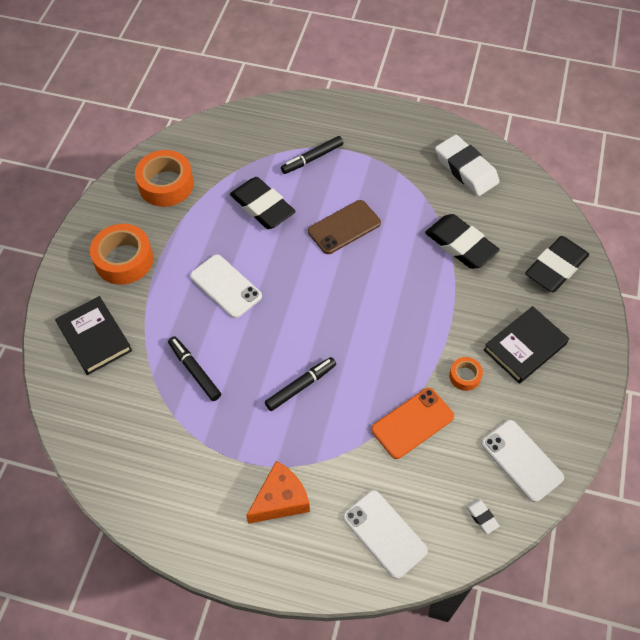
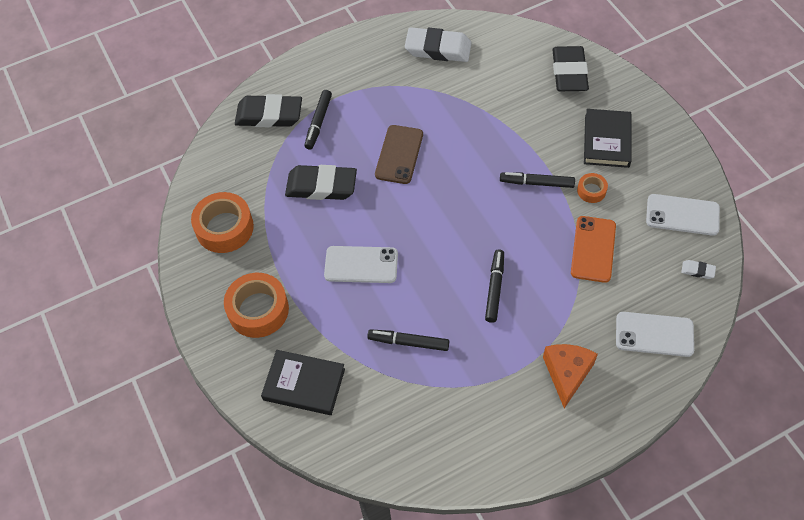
camera: 40 degrees left, 0 degrees up
black eraser [425,214,500,269] -> black eraser moved to [235,94,302,127]
none -> black marker [500,172,575,188]

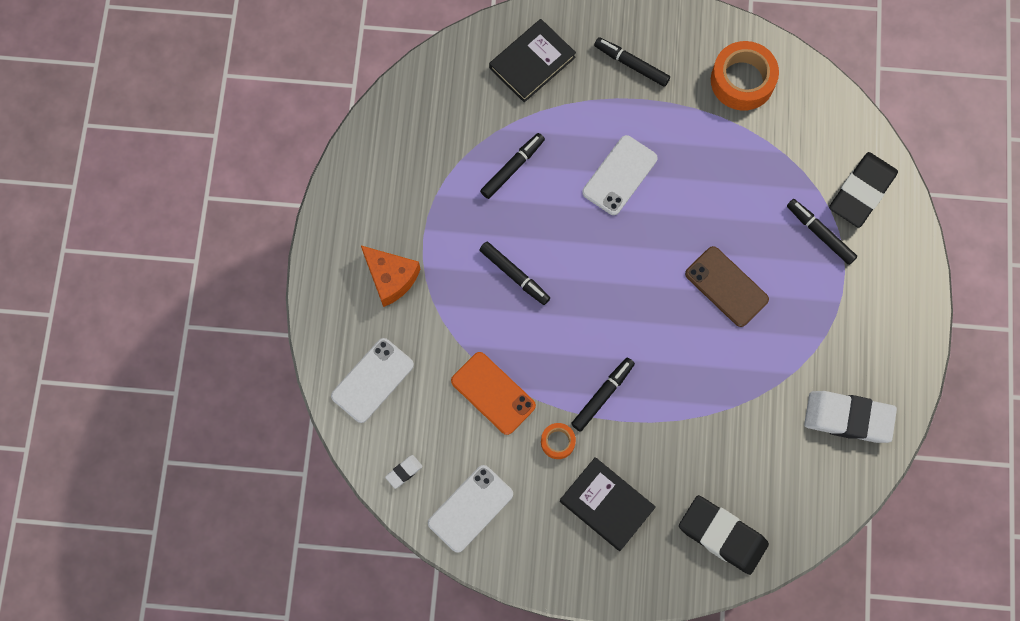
camera: 120 degrees right, 15 degrees up
orange tape [224,273,289,338] -> black marker [594,37,670,87]
black eraser [285,165,357,200] -> none
white eraser [405,27,472,62] -> white eraser turned 60 degrees clockwise [804,391,897,443]

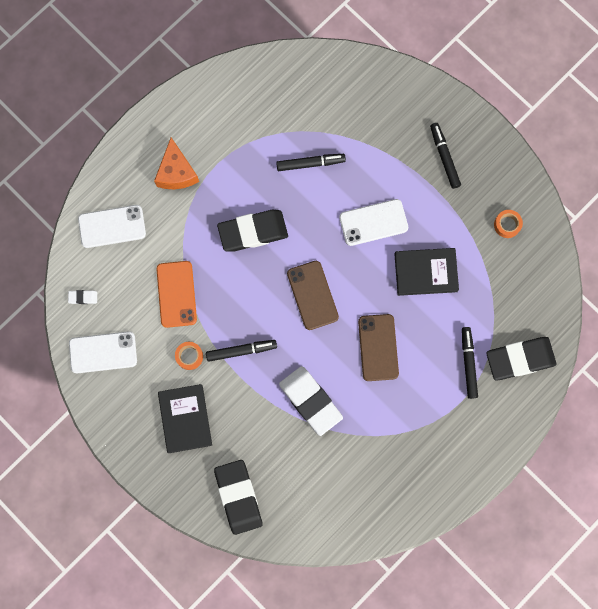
camera: 40 degrees right, 5 degrees up
black marker [480,242,550,305] -> black eraser [217,210,288,252]
black book [489,19,576,102] -> black book moved to [394,248,459,296]
orange tape [711,41,779,111] -> orange tape [494,210,523,238], size x0.50
white eraser [804,391,897,443] -> white eraser moved to [279,366,343,436]
none -> brown phone [287,261,339,330]

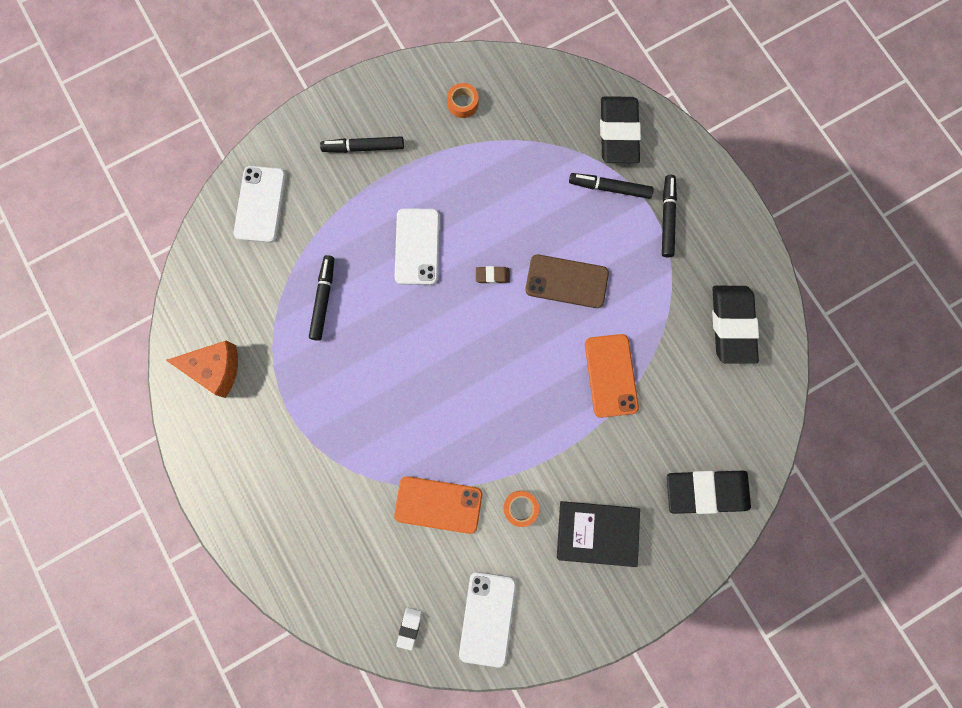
camera: 75 degrees left, 0 degrees up
white phone [78,205,146,248] -> white phone moved to [234,166,286,243]
orange cheese [154,137,199,189] -> orange cheese moved to [166,340,238,398]
black marker [206,340,277,362] -> black marker moved to [662,175,677,258]
black eraser [217,210,288,252] -> black eraser moved to [712,286,759,364]
white eraser [279,366,343,436] -> orange phone [585,334,639,418]
brown phone [287,261,339,330] -> none
black book [394,248,459,296] -> none
none -> brown eraser [476,266,510,284]

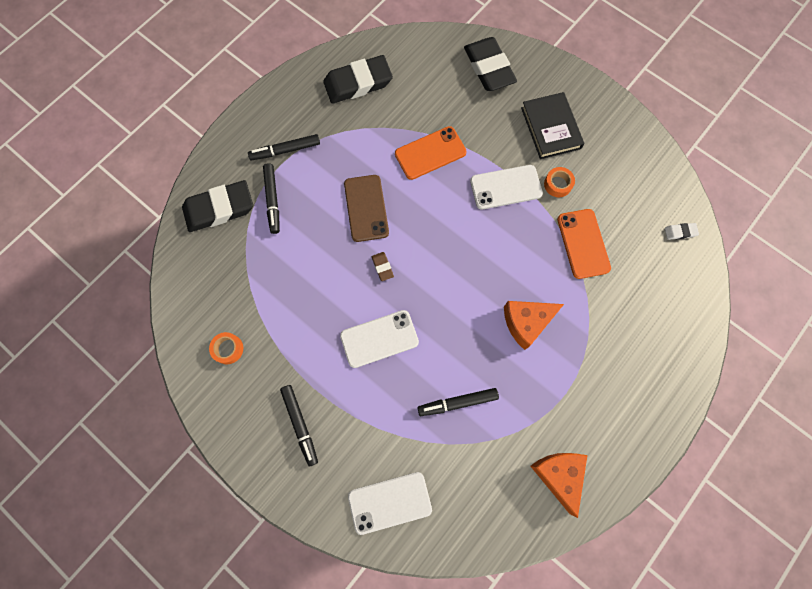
camera: 110 degrees left, 5 degrees down
white phone [459,572,516,668] -> white phone moved to [470,165,543,209]
none -> orange cheese [504,301,564,350]

